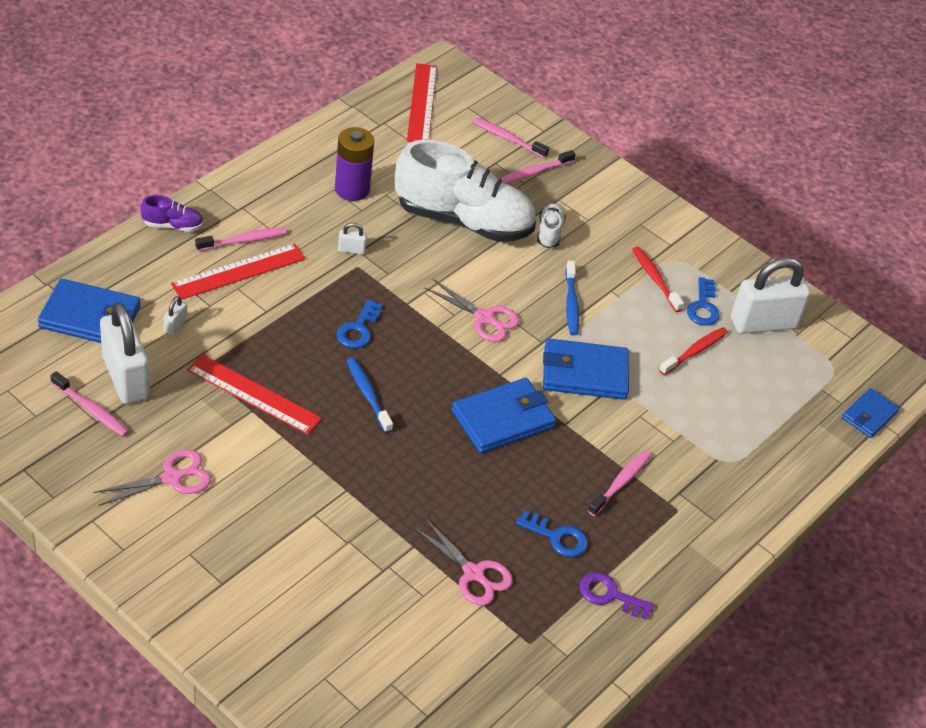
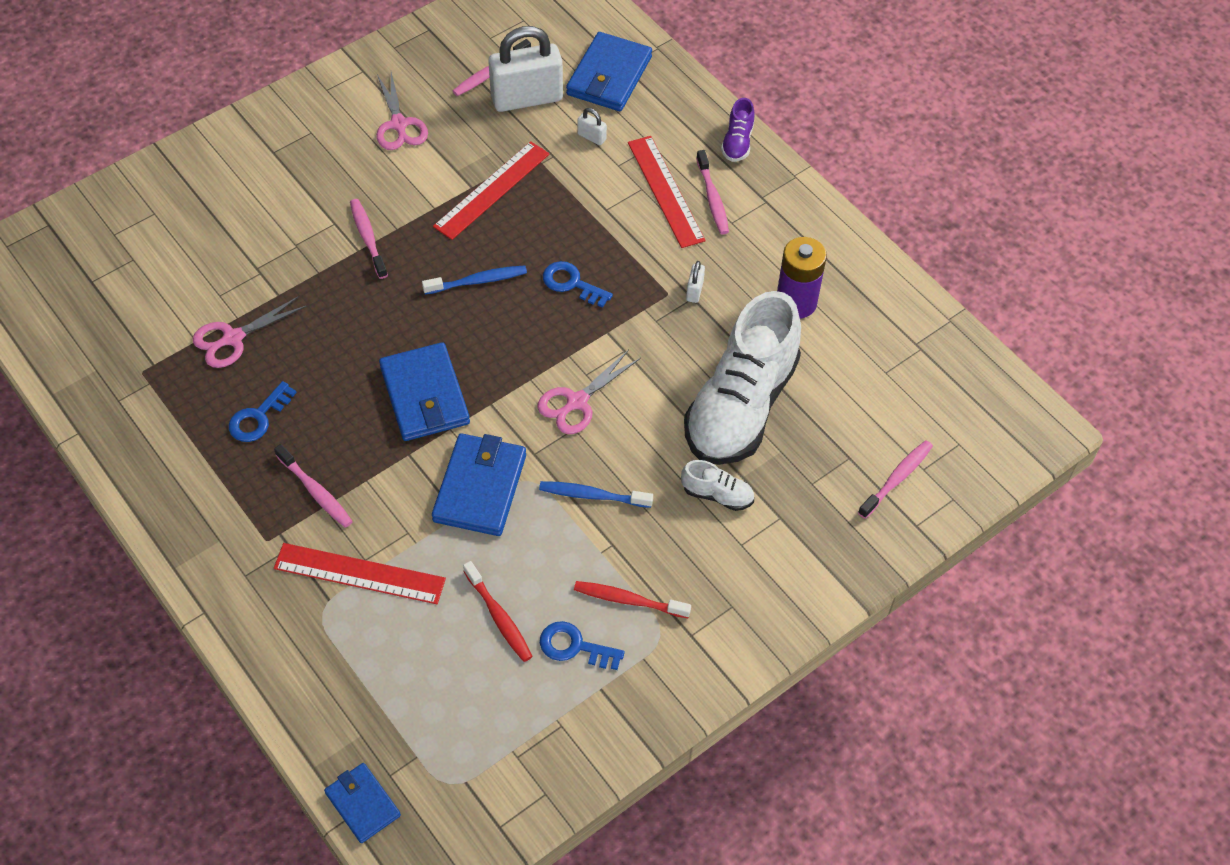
camera: 105 degrees right, 10 degrees up
red ruler [407,63,437,142] -> red ruler moved to [274,543,446,604]
pink toothbrush [500,150,576,184] -> pink toothbrush moved to [350,199,388,279]
purple key [579,572,654,620] -> none
red toothbrush [632,247,684,312] -> red toothbrush turned 150 degrees counterclockwise [574,581,691,618]
white padlock [731,257,810,334] -> none

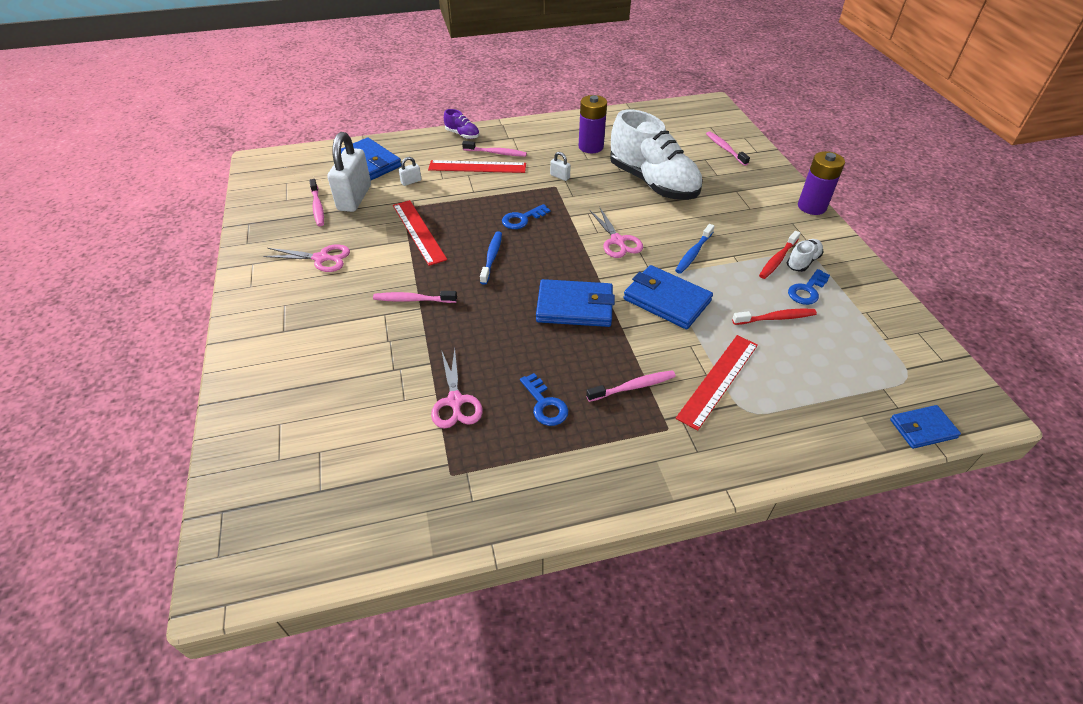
camera: 65 degrees left, 10 degrees down
white shoe [681,460,754,511] -> white shoe moved to [787,239,824,272]
none -> purple battery [798,151,845,215]

